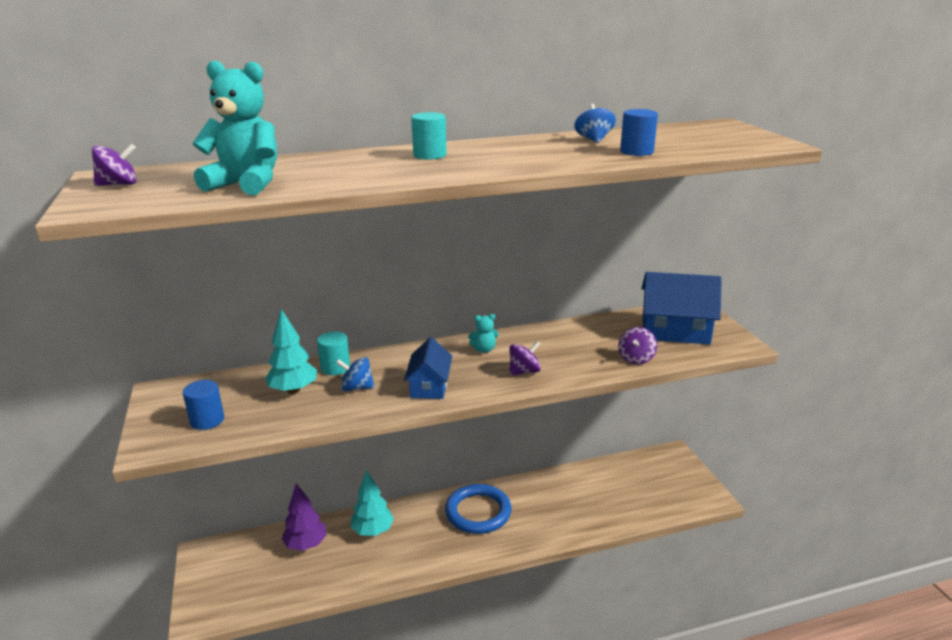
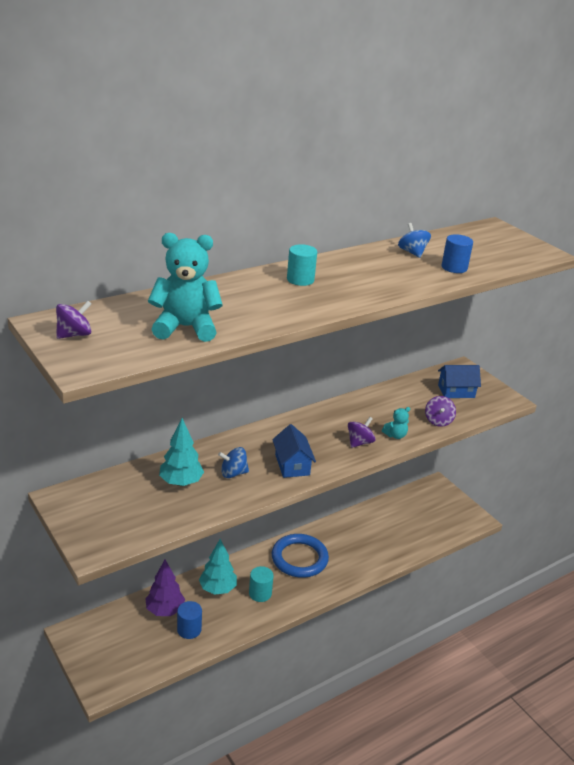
camera: 20 degrees left, 5 degrees up
blue cylinder [183,380,224,430] -> blue cylinder moved to [177,601,202,639]
turquoise cylinder [317,331,350,375] -> turquoise cylinder moved to [249,566,273,602]
turquoise teddy bear [468,314,499,353] -> turquoise teddy bear moved to [382,407,410,439]
blue house [642,272,722,345] -> blue house [438,365,481,398], size x0.61

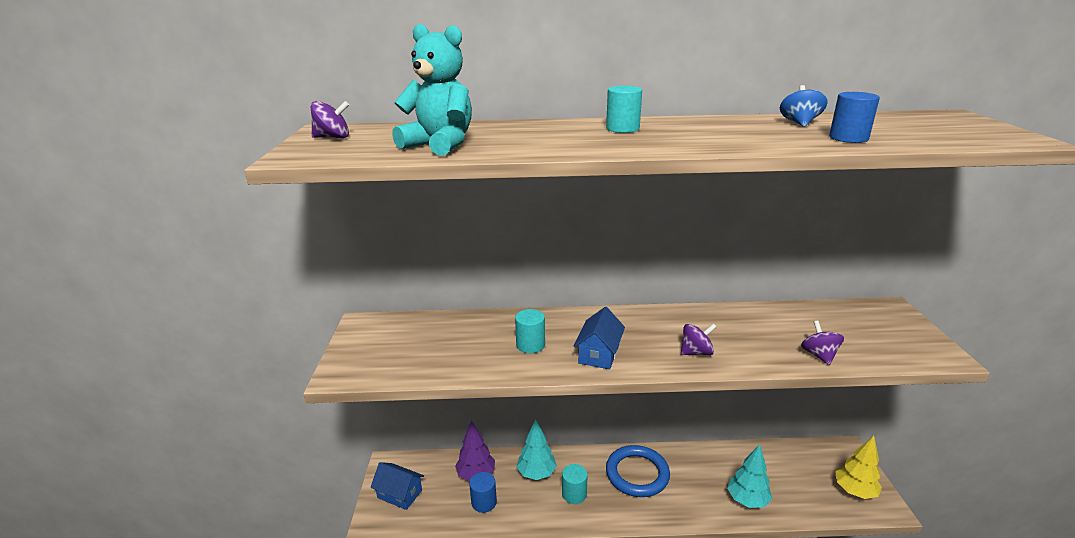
camera: 35 degrees right, 5 degrees down
turquoise tree [159,418,204,486] -> turquoise tree moved to [727,444,772,508]
blue spinning top [218,447,249,478] -> turquoise cylinder [515,309,545,353]
turquoise teddy bear [382,407,410,439] -> none
purple spinning top [425,396,456,427] -> purple spinning top turned 135 degrees clockwise [801,321,844,365]
blue house [438,365,481,398] -> blue house moved to [371,462,424,510]
none -> yellow tree [835,436,882,499]

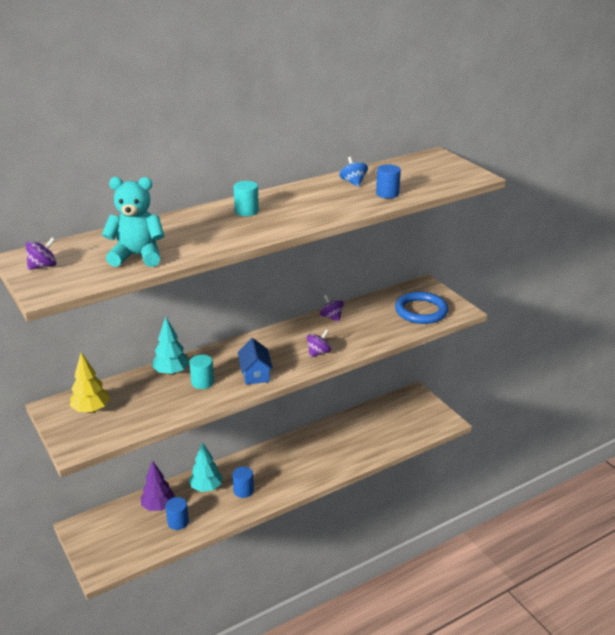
camera: 30 degrees left, 5 degrees up
blue house [371,462,424,510] -> none
turquoise cylinder [562,464,588,504] -> blue cylinder [232,467,254,498]
blue ring [606,445,670,497] -> blue ring moved to [395,292,448,324]
turquoise tree [727,444,772,508] -> turquoise tree moved to [152,317,190,375]
purple spinning top [801,321,844,365] -> purple spinning top moved to [320,295,344,322]
yellow tree [835,436,882,499] -> yellow tree moved to [70,352,110,413]

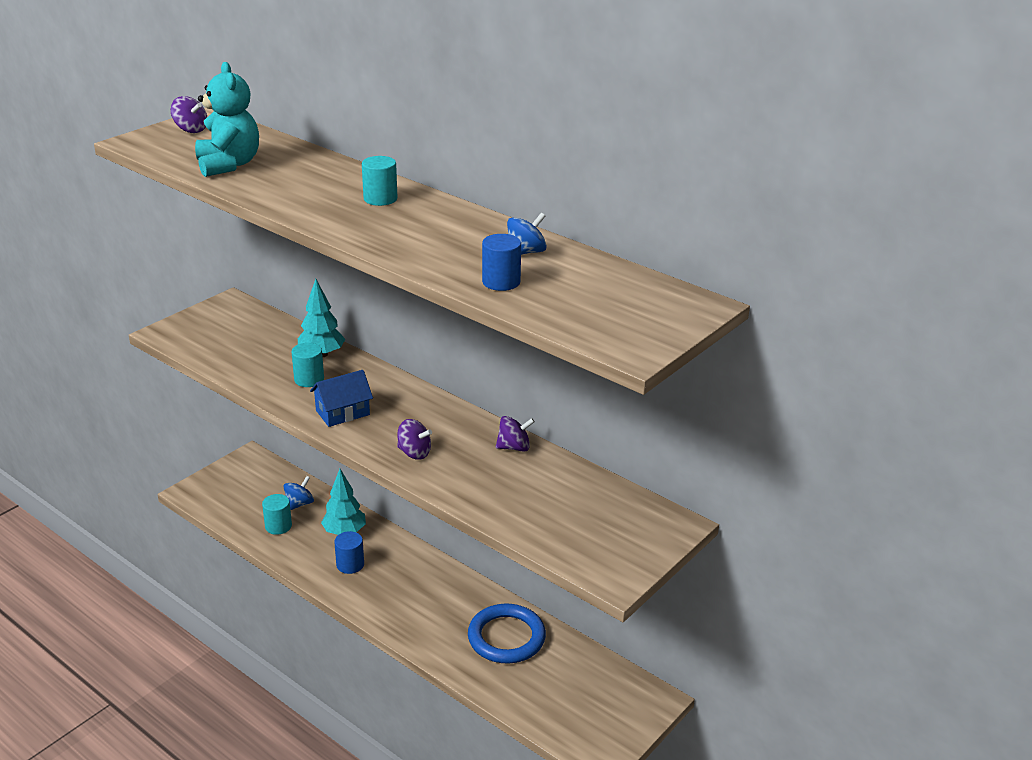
camera: 70 degrees right, 0 degrees up
yellow tree [70,352,110,413] -> none
purple tree [141,460,175,511] -> blue spinning top [283,476,314,510]
blue cylinder [165,497,189,530] -> turquoise cylinder [262,494,292,535]
purple spinning top [320,295,344,322] -> purple spinning top turned 45 degrees clockwise [496,416,535,452]
blue ring [395,292,448,324] -> blue ring moved to [468,604,546,663]

